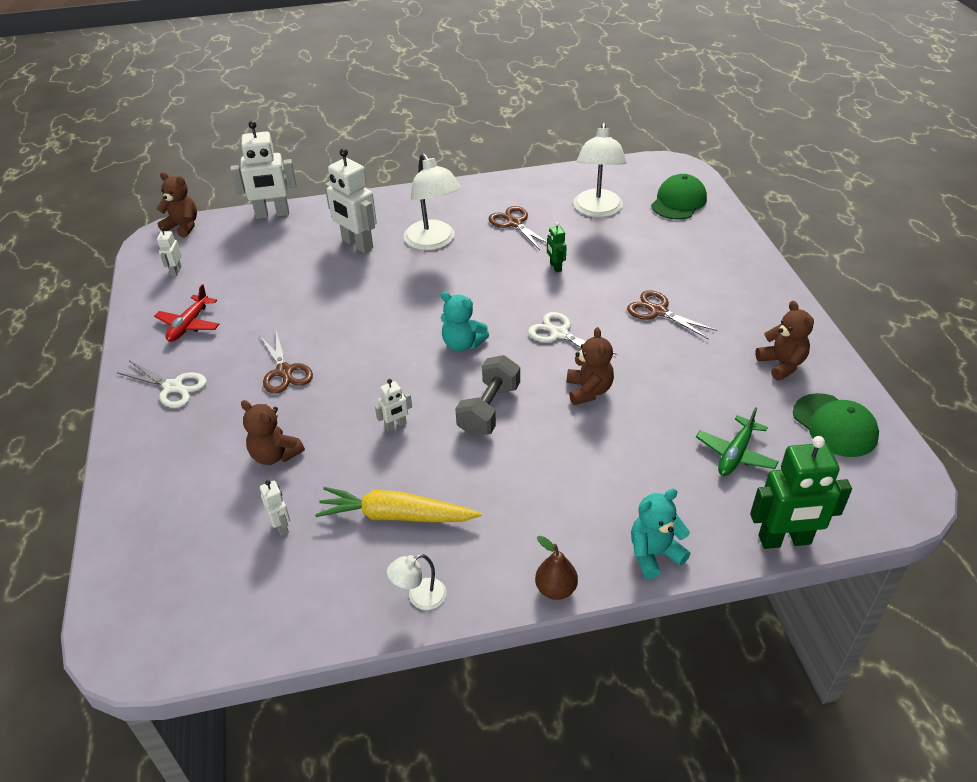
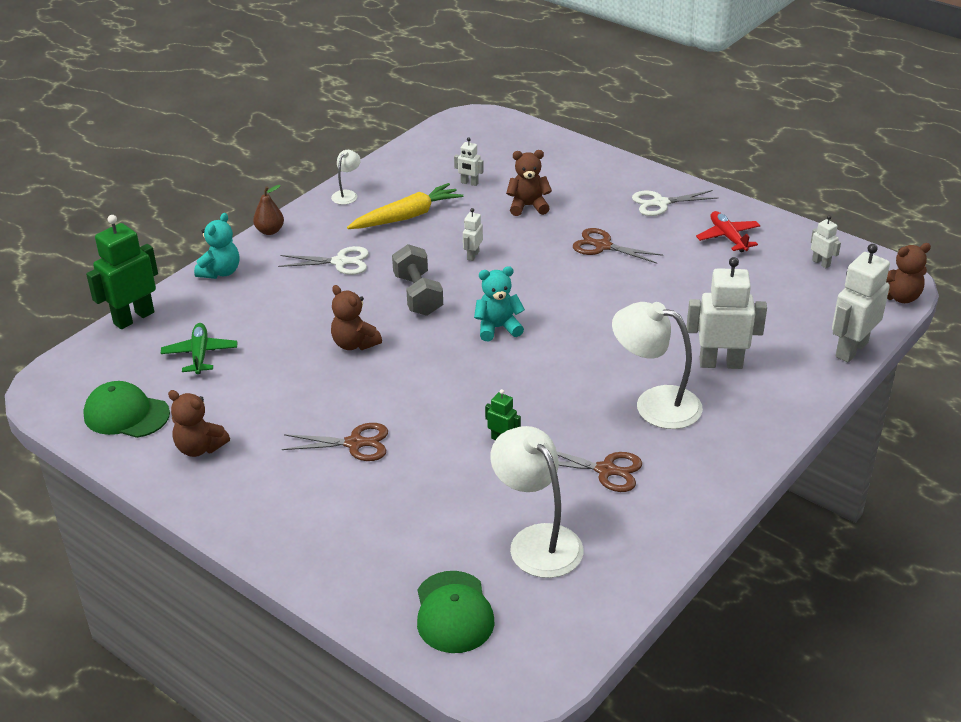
camera: 140 degrees right, 5 degrees down
white scissors [528,312,617,355] -> white scissors moved to [278,246,369,275]

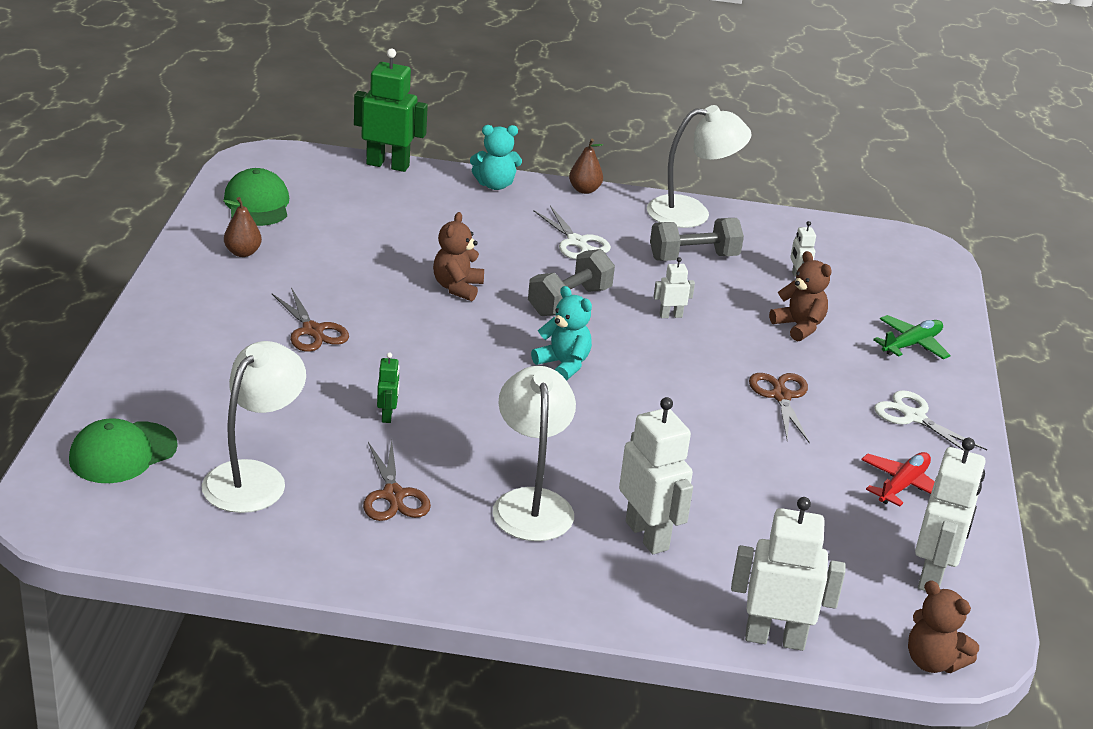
camera: 55 degrees right, 5 degrees down
green plane [161,323,237,374] -> green plane moved to [873,315,951,359]
brown teddy bear [168,390,230,457] -> brown pear [223,197,262,257]
white lamp [331,150,361,205] -> white lamp [647,105,751,228], size x2.04
yellow carrot [347,183,463,229] -> grey dumbbell [650,218,744,261]
white robot [811,215,841,268] -> white robot [915,438,986,591], size x2.07

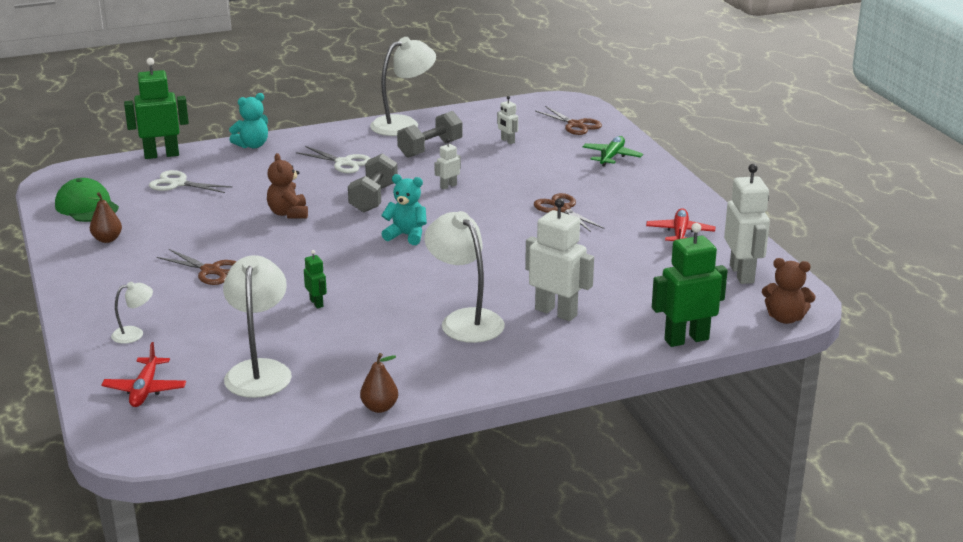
camera: 25 degrees left, 5 degrees down
green cap [69,418,178,483] -> red plane [101,342,186,407]
brown scissors [363,440,431,521] -> brown scissors moved to [535,106,602,135]
brown pear [569,139,603,194] -> brown pear moved to [360,353,398,413]
white robot [731,497,846,651] -> green robot [652,223,728,347]
brown teddy bear [769,251,832,342] -> none
white scissors [874,390,987,450] -> white scissors moved to [149,170,233,193]
none -> white lamp [111,282,153,344]

